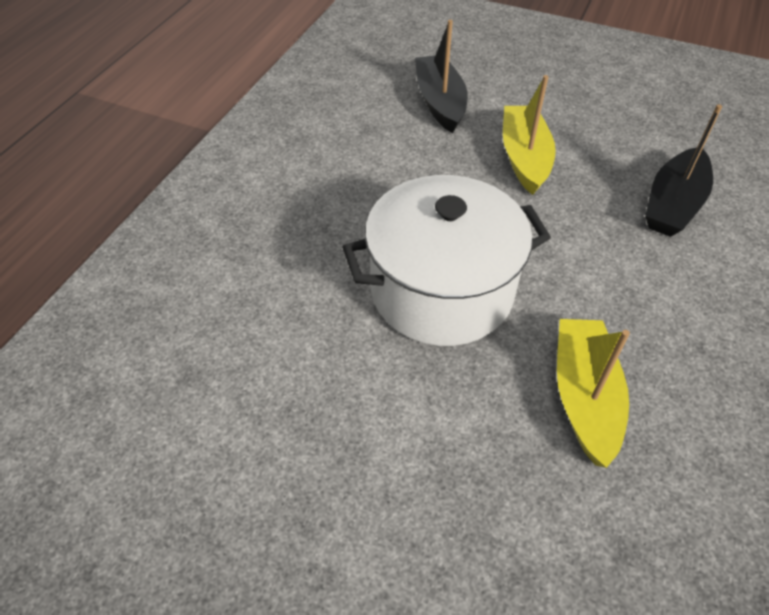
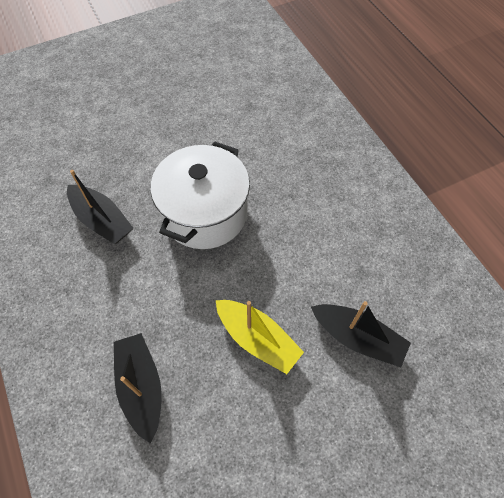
camera: 130 degrees right, 10 degrees up
yellow boat [557,319,630,468] -> black boat [67,170,133,244]

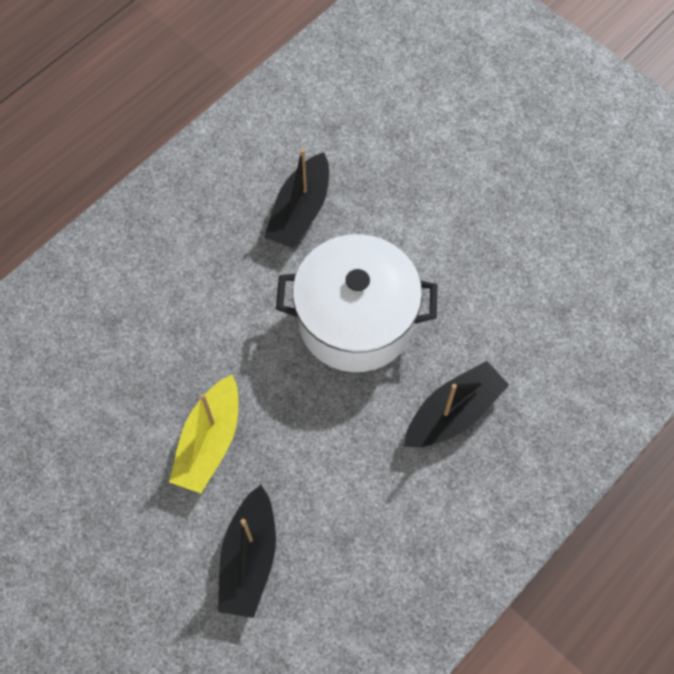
camera: 70 degrees right, 5 degrees up
black boat [114,333,162,444] -> black boat moved to [404,361,509,447]

